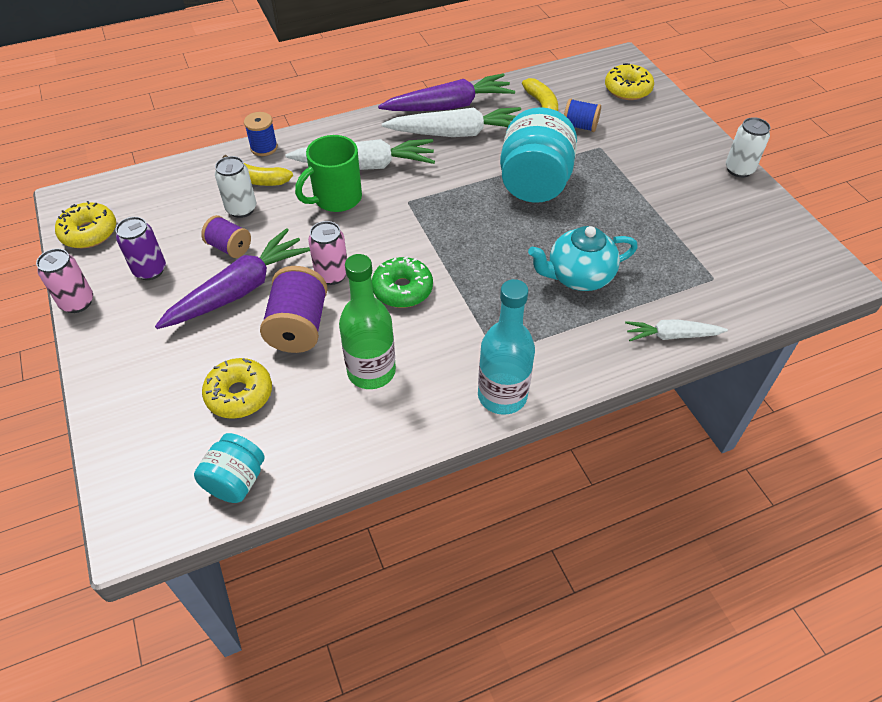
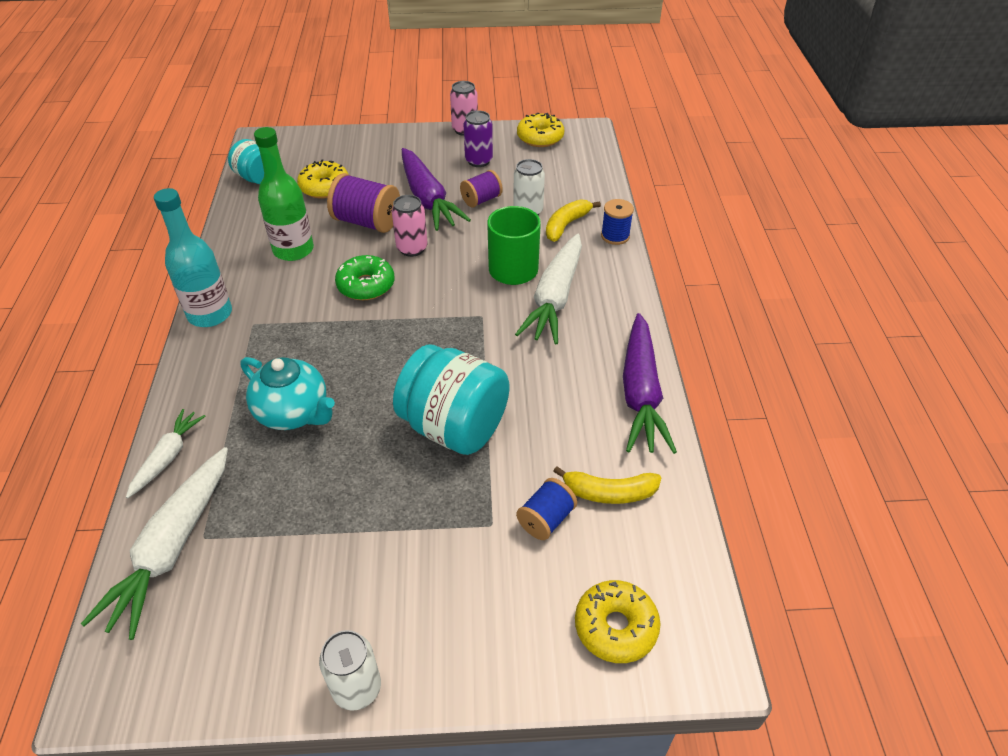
camera: 110 degrees right, 5 degrees down
white carrot [382,107,521,137] -> white carrot moved to [81,447,228,640]
turquoise teapot [528,226,638,291] -> turquoise teapot turned 120 degrees clockwise [240,357,335,430]

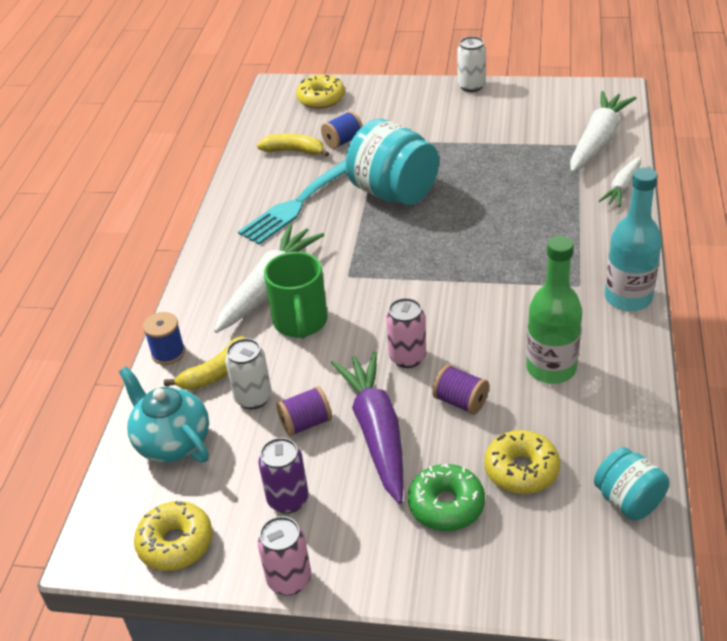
camera: 165 degrees left, 5 degrees down
turquoise teapot [240,357,335,430] -> turquoise teapot moved to [119,366,209,463]
purple spool [327,173,400,233] -> purple spool [432,364,489,415], size x0.61
green donut [335,255,394,300] -> green donut moved to [408,464,485,531]
purple carrot [623,313,677,454] -> none
none -> turquoise fork [238,160,346,245]

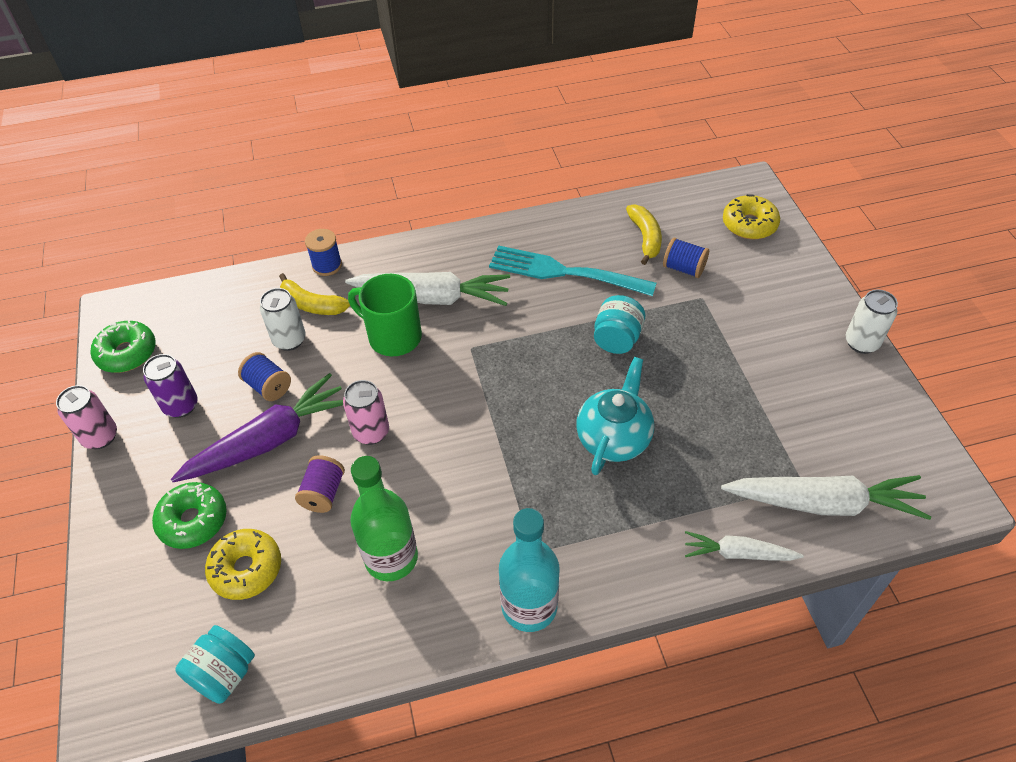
camera: 65 degrees right, 10 degrees up
turquoise teapot [119,366,209,463] -> turquoise teapot moved to [576,357,654,475]
yellow donut [134,501,213,571] -> green donut [91,319,156,373]
green mug [264,252,328,339] -> green mug turned 60 degrees clockwise [348,274,422,356]
purple spool [276,386,332,437] -> blue spool [238,352,291,401]
turquoise jar [346,119,439,205] -> turquoise jar [594,295,645,354], size x0.56

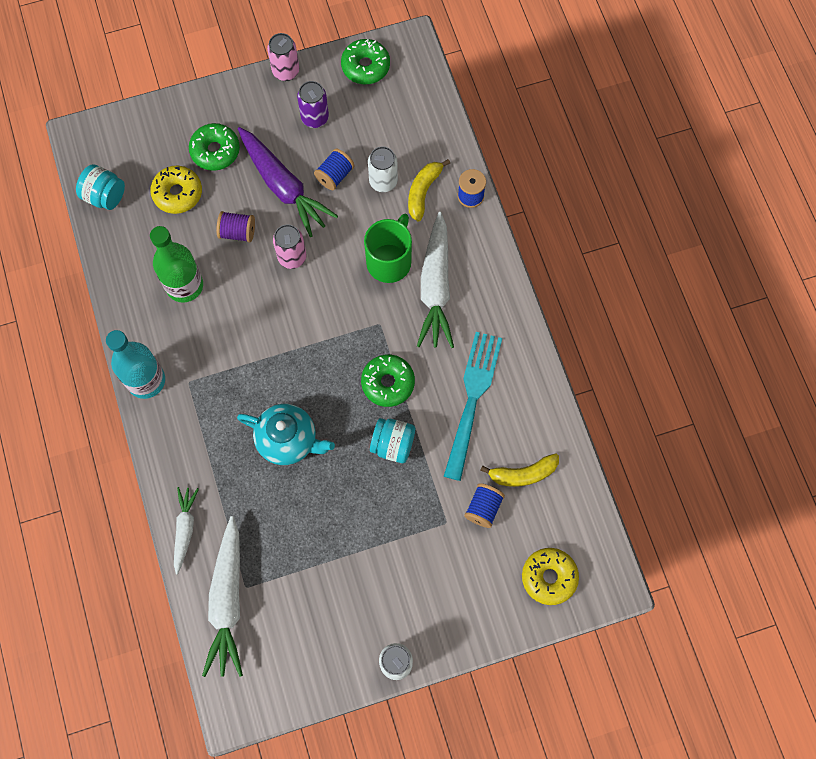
camera: 85 degrees right, 20 degrees up
none -> green donut [361,355,415,407]

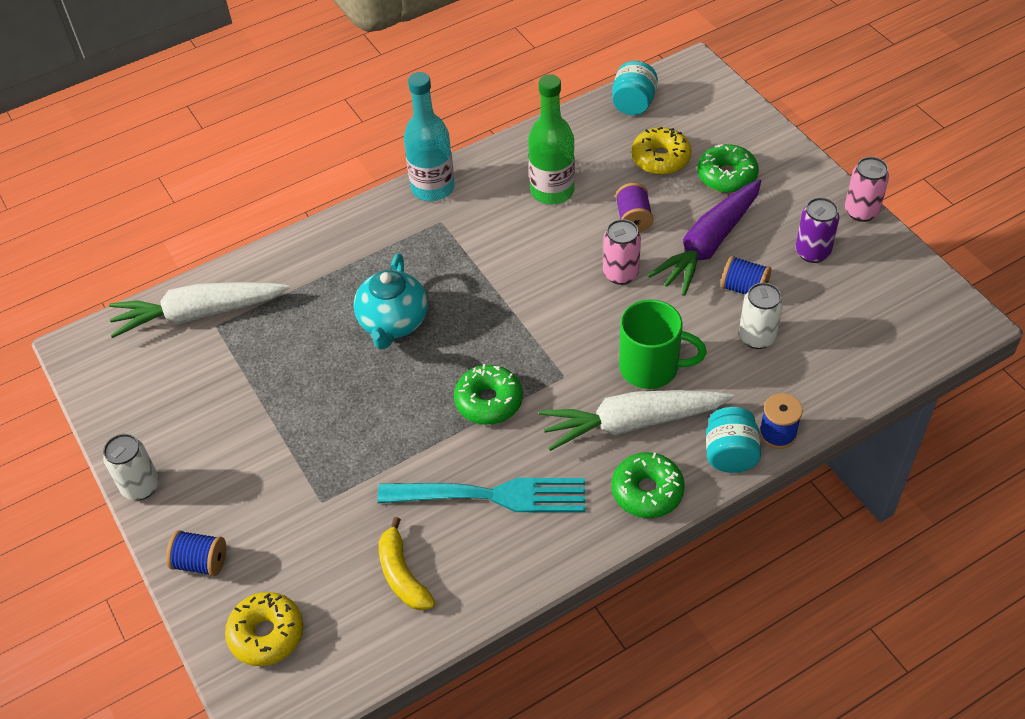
camera: 80 degrees right, 20 degrees down
white carrot [174,487,199,574] -> none
green donut [341,39,390,84] -> green donut moved to [611,452,685,518]
turquoise jar [370,418,415,463] -> turquoise jar moved to [706,407,761,473]
yellow banana [408,159,450,221] -> none
blue spool [464,483,505,528] -> blue spool moved to [166,530,226,576]

